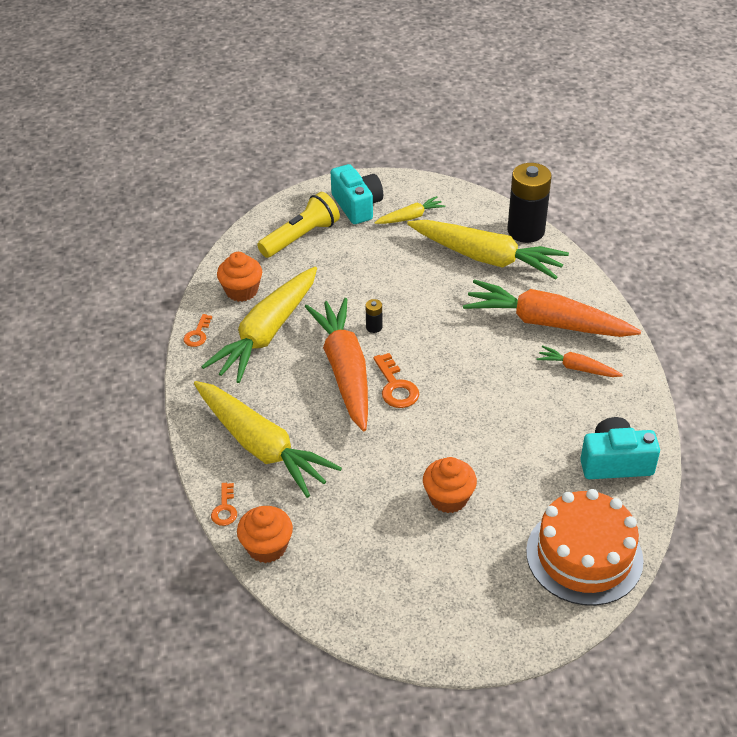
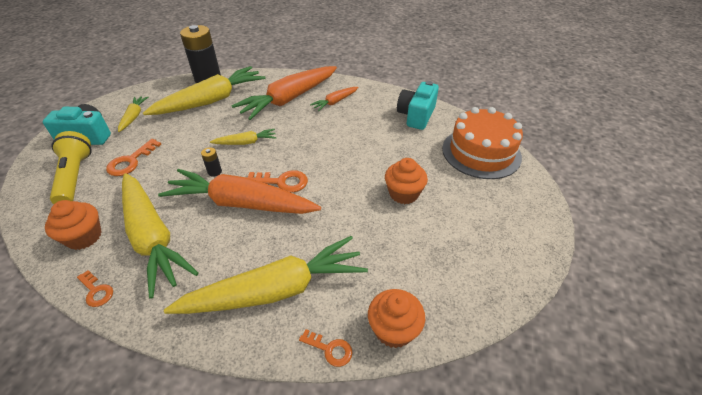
camera: 65 degrees left, 0 degrees up
none -> orange key [106,139,161,176]
none -> yellow carrot [210,129,276,145]

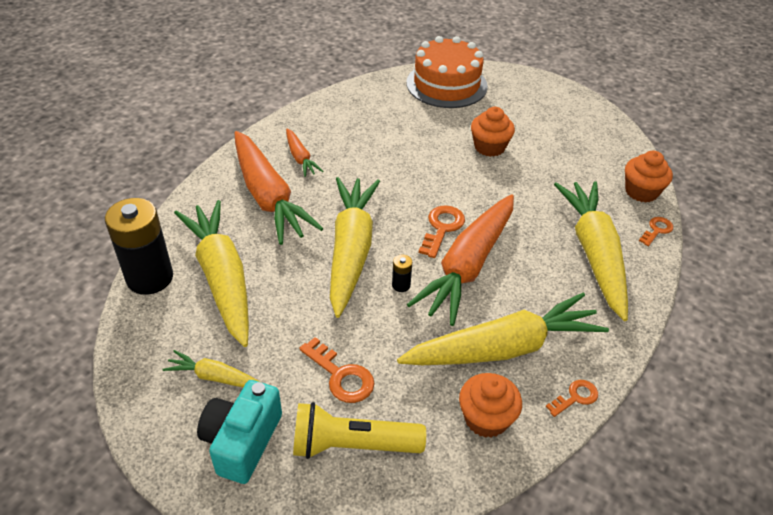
camera: 75 degrees left, 0 degrees up
yellow carrot [210,129,276,145] -> yellow carrot [330,177,380,318], size x2.12
turquoise camera [397,81,439,130] -> none

